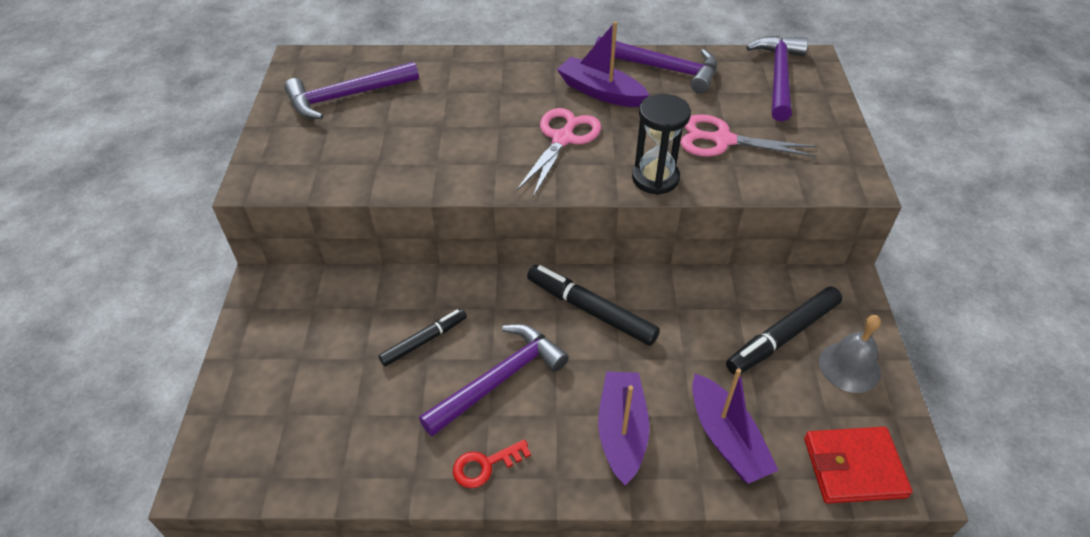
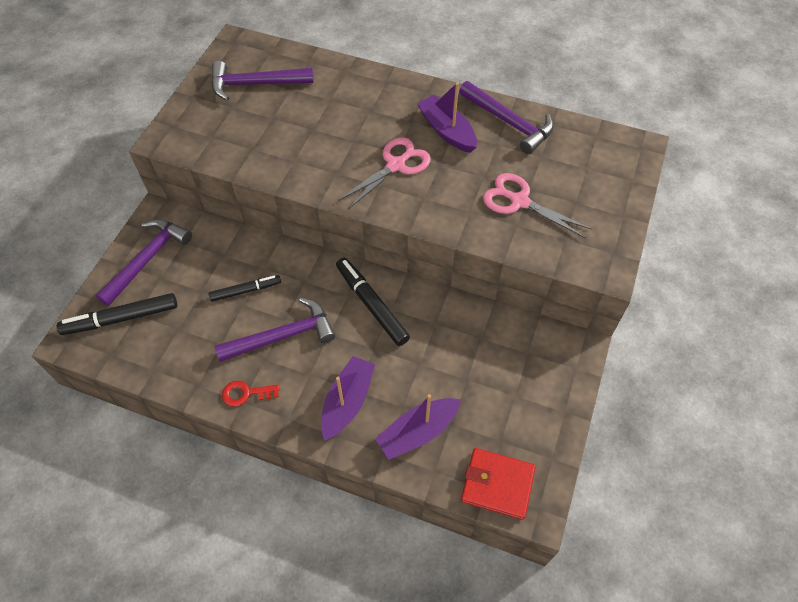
camera: 20 degrees right, 10 degrees up
black hourglass [632,94,691,195] -> none
purple boat [692,368,779,484] -> purple boat turned 60 degrees clockwise [375,394,461,460]
black marker [726,286,842,375] -> black marker moved to [57,293,177,335]
purple hammer [746,36,808,121] -> purple hammer moved to [96,219,192,306]
grey bell [819,315,881,393] -> none

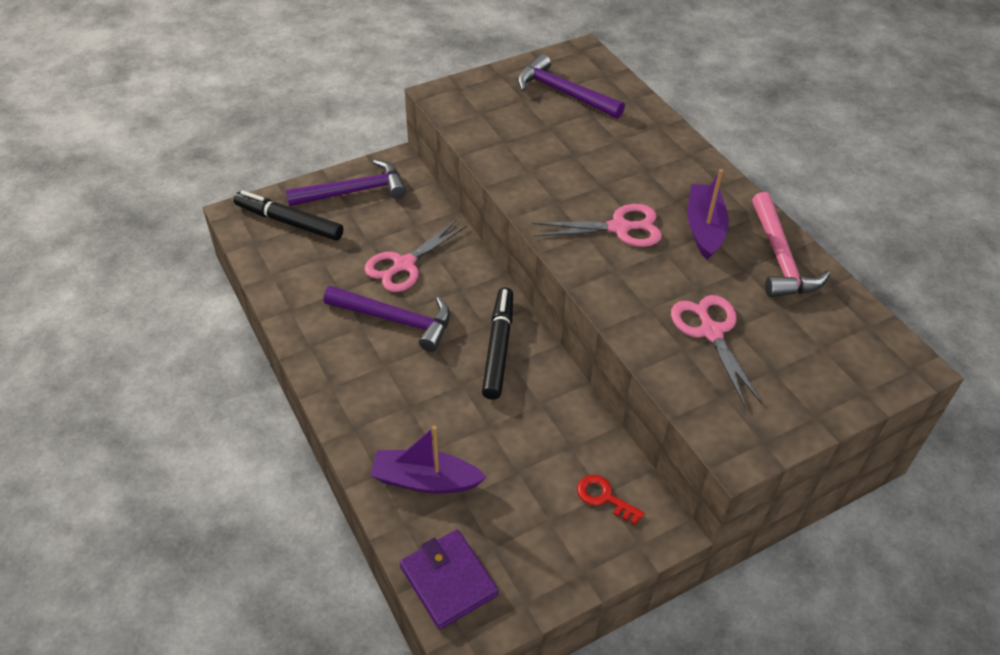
camera: 40 degrees right, 10 degrees down
black marker [209,275,281,302] -> pink scissors [364,220,467,292]
red key [222,381,280,407] -> red key moved to [577,475,645,525]
purple boat [321,356,375,441] -> none
purple hammer [459,81,554,154] -> pink hammer [752,192,830,297]
red wallet [461,448,536,520] -> purple wallet [400,530,499,629]

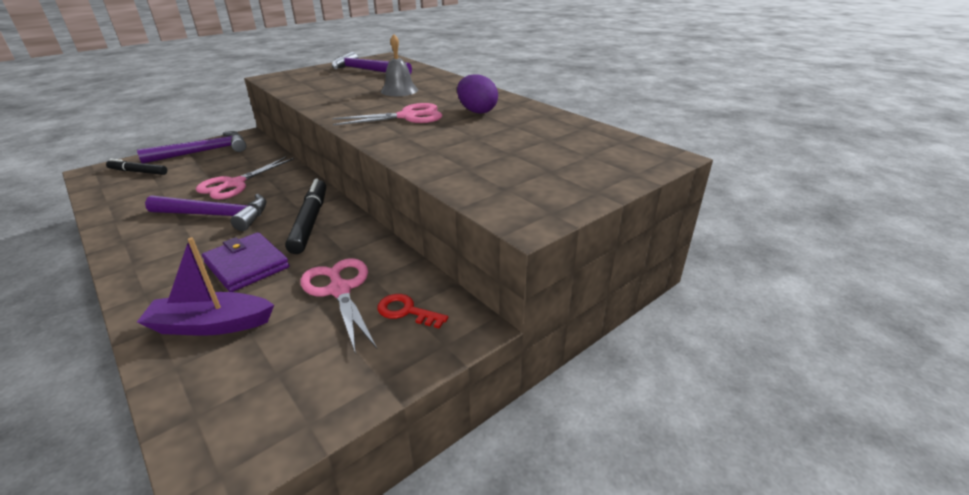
camera: 10 degrees left, 15 degrees down
black marker [233,190,343,241] -> black marker [106,159,167,175], size x0.64
purple wallet [400,530,499,629] -> purple wallet moved to [202,232,289,292]
pink scissors [671,295,763,407] -> pink scissors moved to [300,258,377,354]
purple boat [687,169,729,260] -> purple egg [457,74,498,114]
pink hammer [752,192,830,297] -> none
none -> grey bell [381,34,418,96]

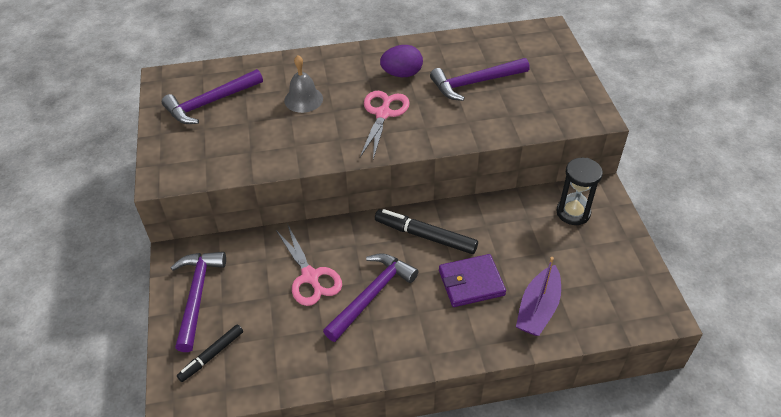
camera: 60 degrees left, 15 degrees up
pink scissors [300,258,377,354] -> none
red key [378,294,448,329] -> black hourglass [556,158,603,225]
none -> purple hammer [430,58,529,101]

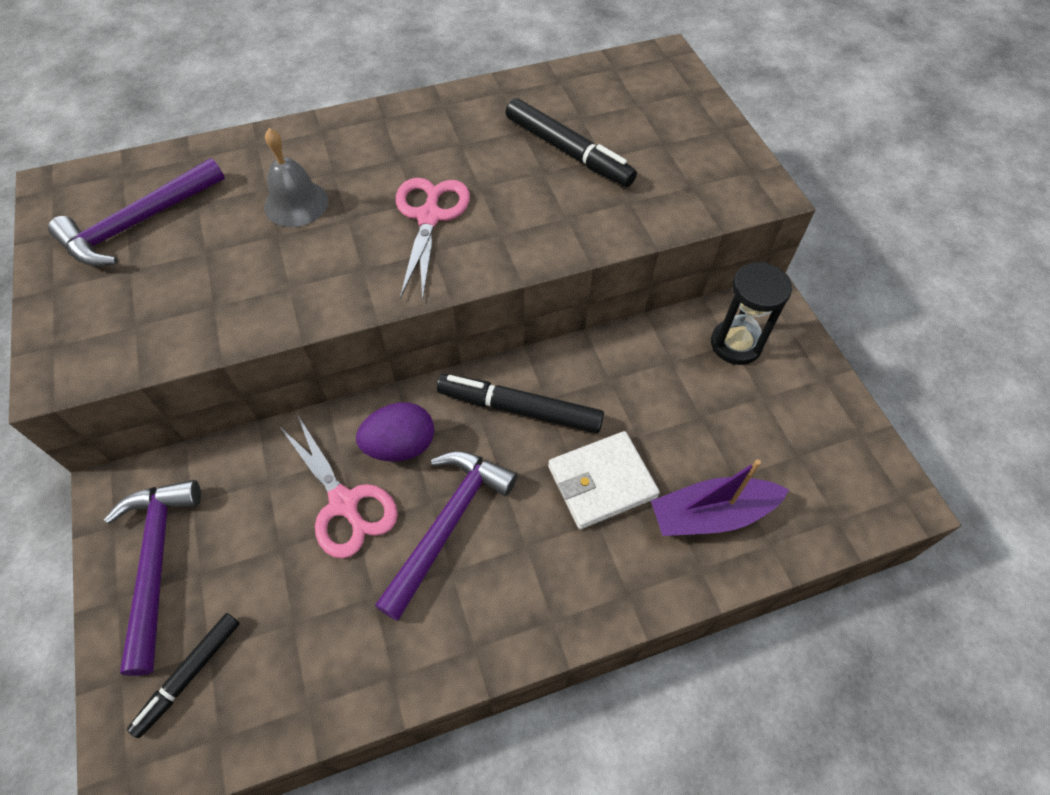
camera: 10 degrees left, 10 degrees up
purple egg [380,45,423,77] -> purple egg moved to [356,403,434,462]
purple hammer [430,58,529,101] -> black marker [506,98,637,187]
purple wallet [439,254,506,307] -> white wallet [548,431,660,529]
purple boat [516,257,561,336] -> purple boat turned 60 degrees clockwise [651,459,789,536]

